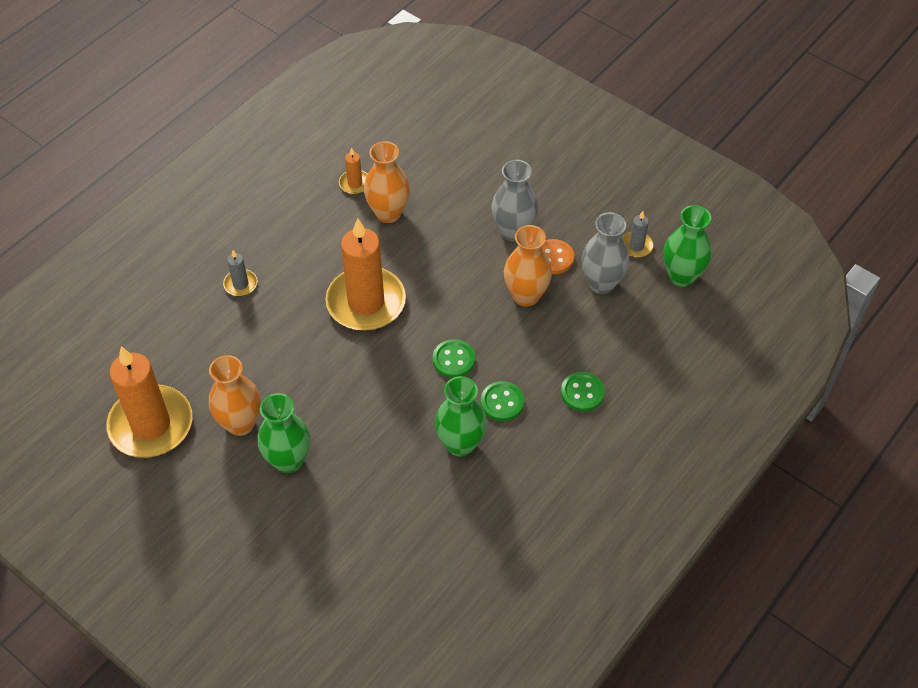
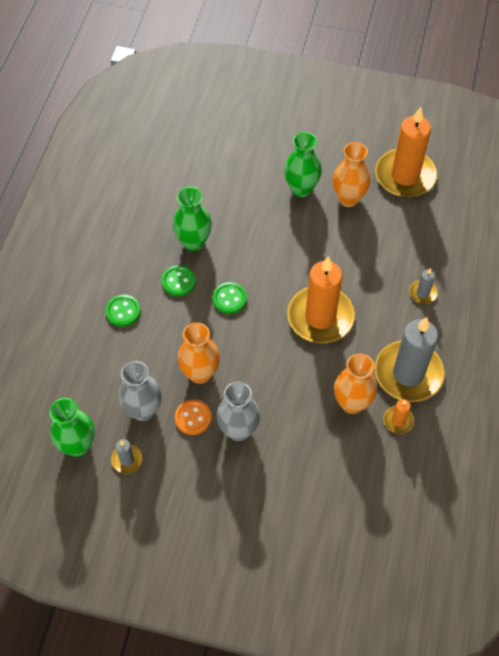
camera: 155 degrees right, 5 degrees up
none -> grey candle [375,317,444,402]

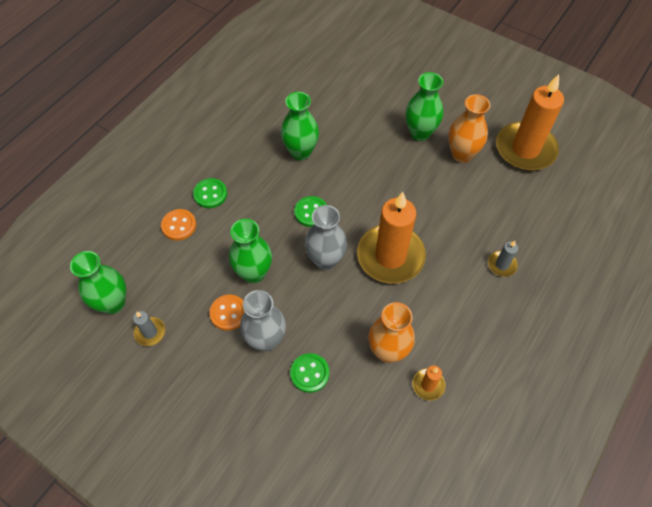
camera: 20 degrees right, 0 degrees up
grey vase [119,361,162,421] -> grey vase moved to [305,205,347,270]
green button [161,265,196,296] -> green button moved to [290,353,329,393]
orange vase [178,322,220,384] -> green vase [229,219,272,283]
grey candle [375,317,444,402] -> none
none -> orange button [161,209,196,241]

